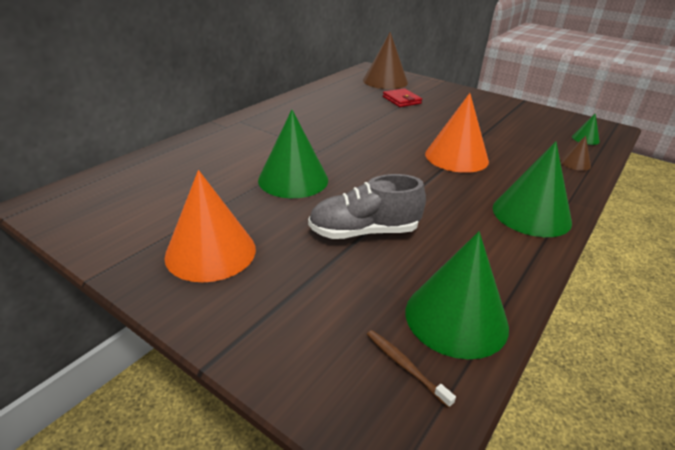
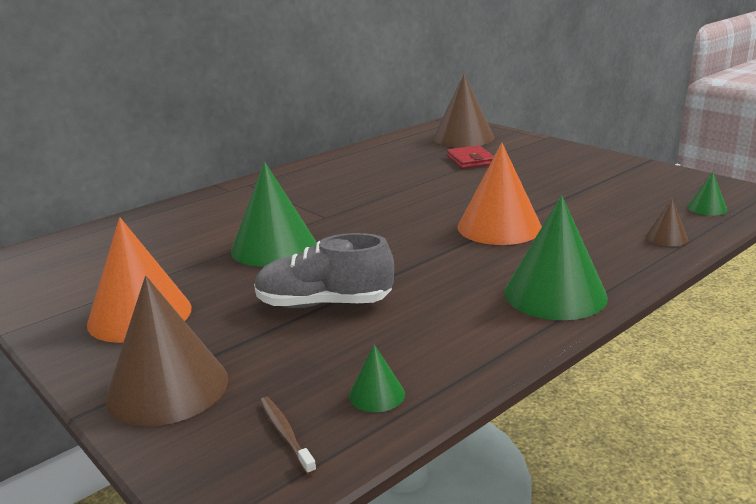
camera: 15 degrees right, 10 degrees down
green cone [406,231,509,359] -> green cone [349,344,405,412], size x0.46
none -> brown cone [105,276,228,426]

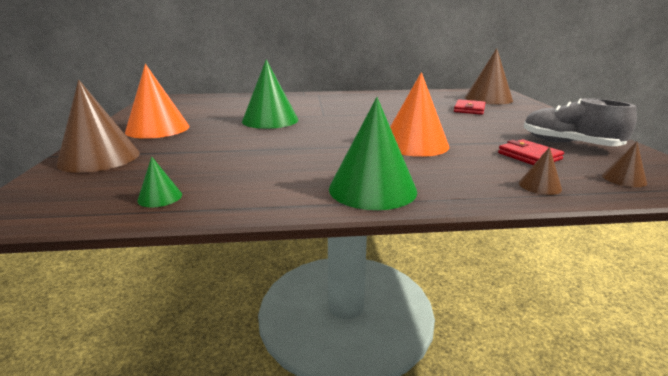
camera: 35 degrees right, 0 degrees up
grey shoe [254,233,394,308] -> grey shoe moved to [524,98,637,146]
brown toothbrush [260,397,316,475] -> none
green cone [687,172,727,216] -> brown cone [602,141,647,187]
none -> red wallet [498,139,564,165]

